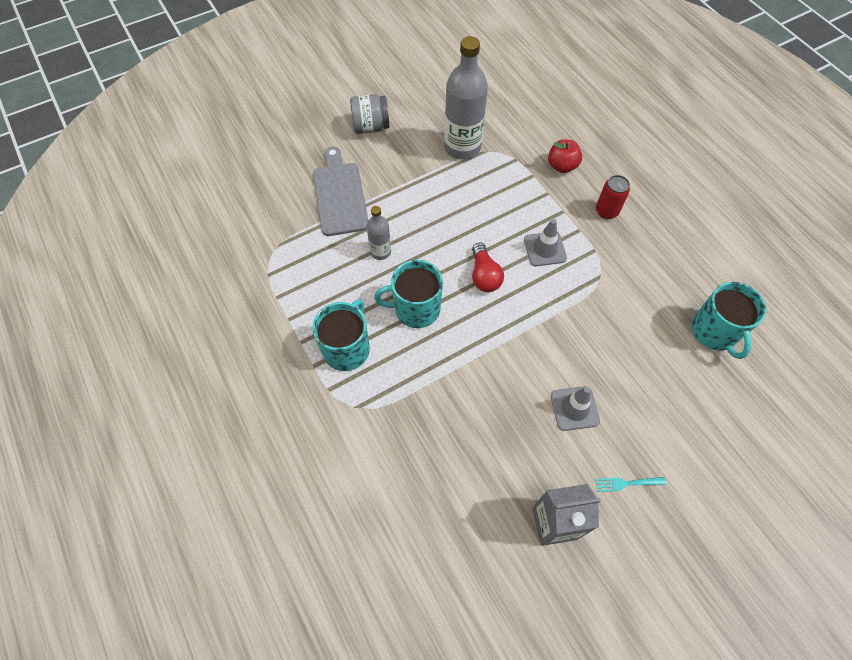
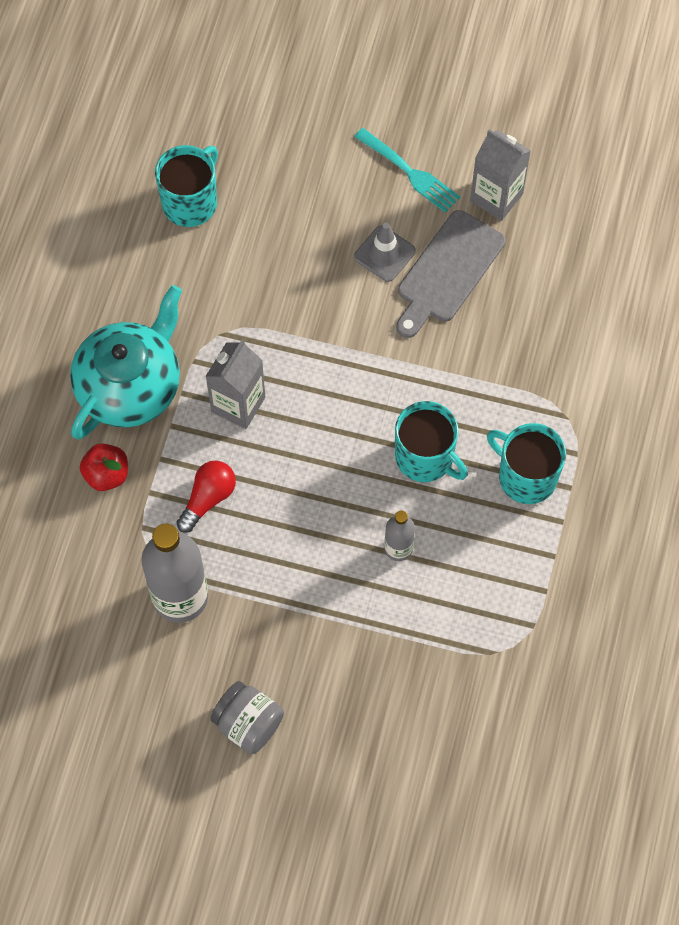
camera: 135 degrees left, 5 degrees up
turquoise mug [312,299,370,371] -> turquoise mug turned 60 degrees clockwise [487,423,566,504]
grey cutting board [313,147,368,236] -> grey cutting board moved to [396,210,505,338]
red light bulb [472,243,504,292] -> red light bulb moved to [176,461,236,533]
grey traffic cone [524,219,567,266] -> grey carton [205,339,265,429]
turquoise fork [595,477,666,492] -> turquoise fork [354,128,460,213], size x1.70
red can [596,175,630,219] -> turquoise teapot [70,285,182,439]

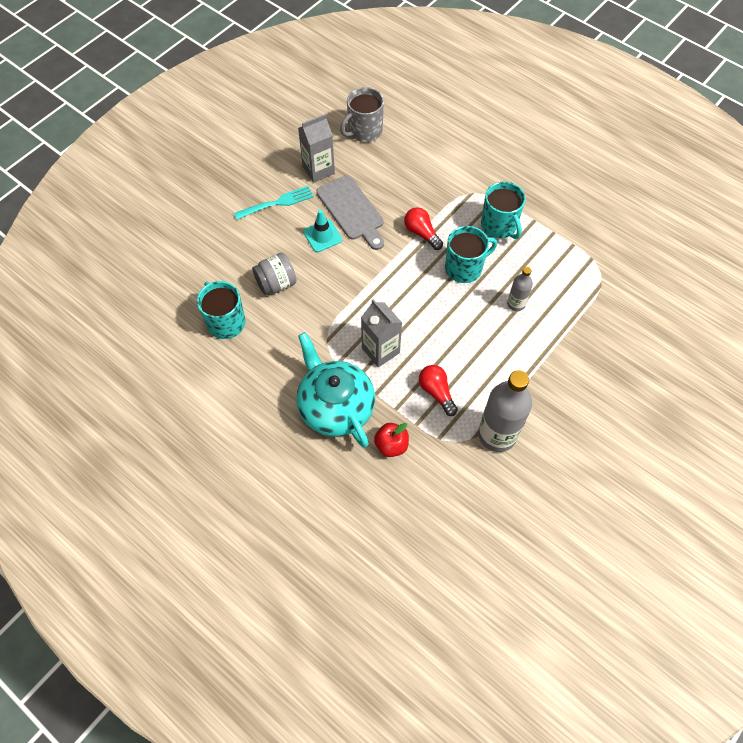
camera: 65 degrees left, 5 degrees down
grey jar [210,681,284,754] -> grey jar moved to [252,253,297,295]
grey traffic cone [354,222,416,282] -> turquoise traffic cone [303,210,342,252]
turquoise mug [487,423,566,504] -> turquoise mug turned 90 degrees counterclockwise [481,182,525,239]
none -> grey mug [340,87,384,142]
none -> red light bulb [404,207,443,250]

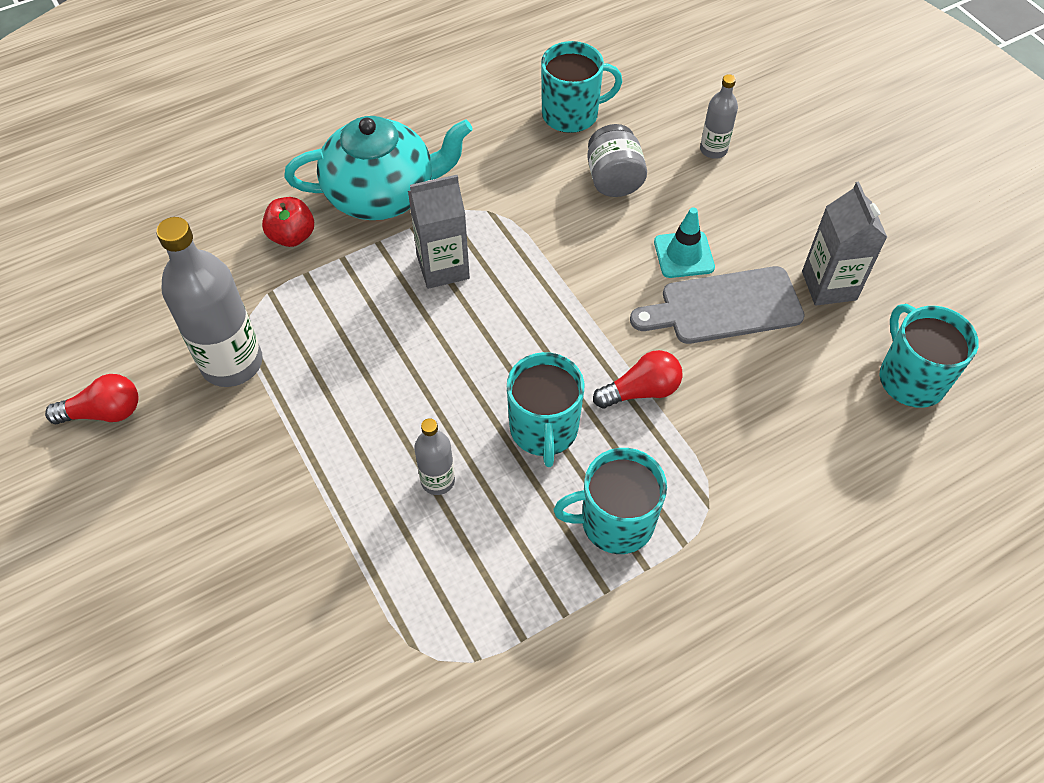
camera: 110 degrees right, 5 degrees down
turquoise fork [234,186,314,220] -> none
grey mug [340,87,384,142] -> turquoise mug [879,304,979,408]
red light bulb [419,365,458,416] -> red light bulb moved to [45,374,138,424]
none -> grey bottle [700,74,738,159]

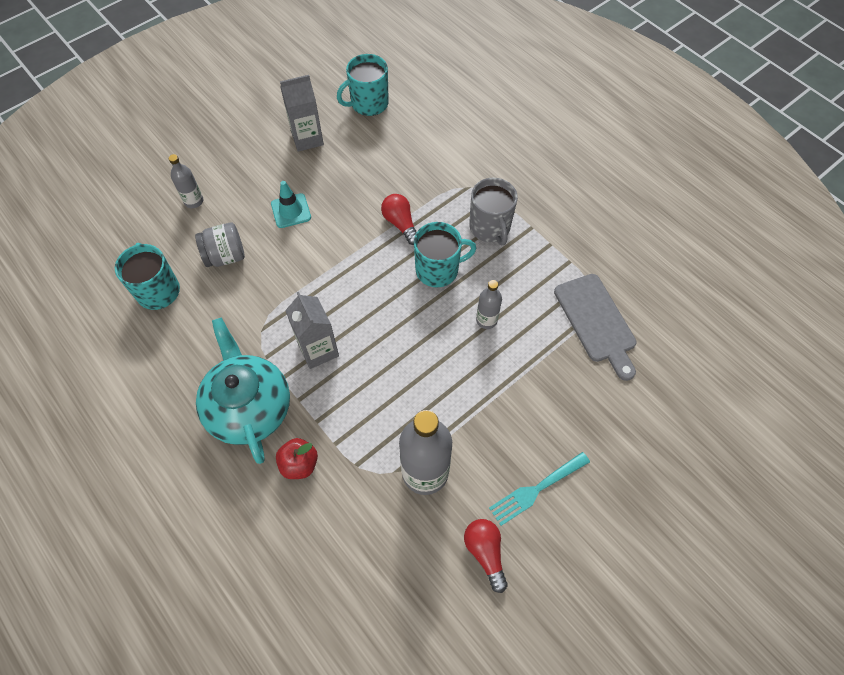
camera: 100 degrees left, 5 degrees up
turquoise mug [554,448,667,554] -> grey mug [469,178,518,245]
grey cutting board [630,266,805,344] -> grey cutting board moved to [554,274,637,381]
none -> turquoise fork [489,452,590,526]

